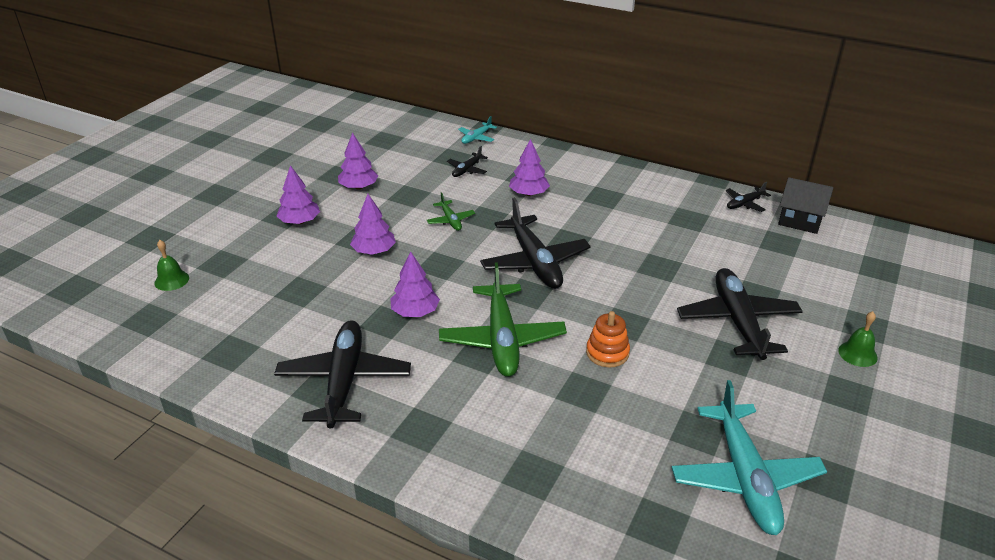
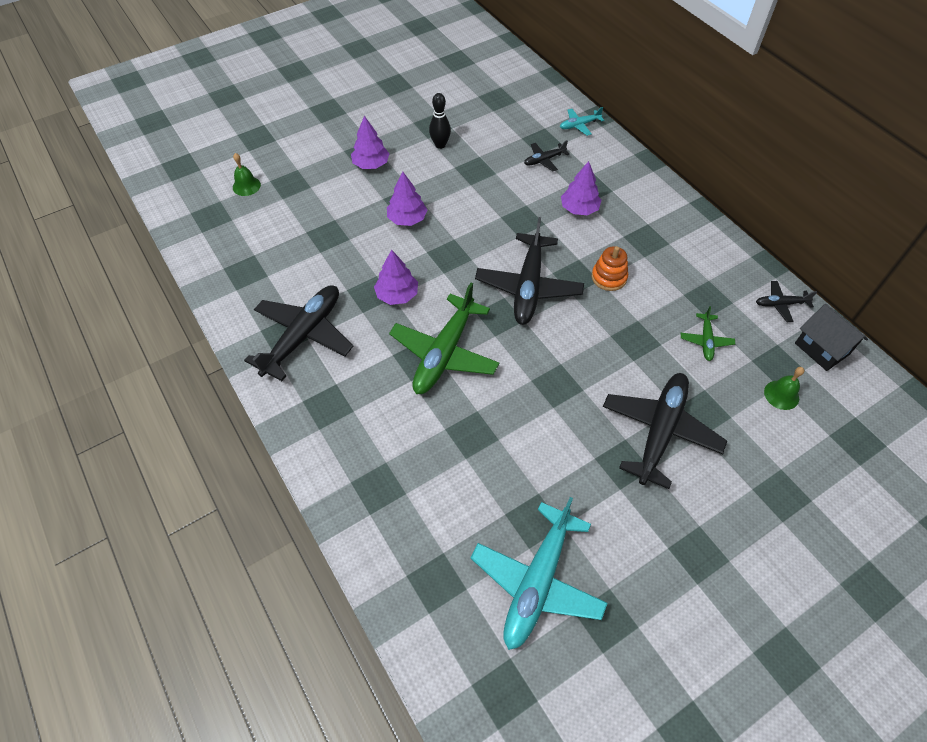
camera: 30 degrees right, 20 degrees up
purple tree [338,132,378,190] -> black bowling pin [429,93,451,149]
green plane [427,192,475,231] -> green plane moved to [681,306,735,361]
orange stacking toy [586,311,630,367] -> orange stacking toy moved to [591,246,628,291]
green bell [838,311,878,367] -> green bell moved to [764,367,804,410]

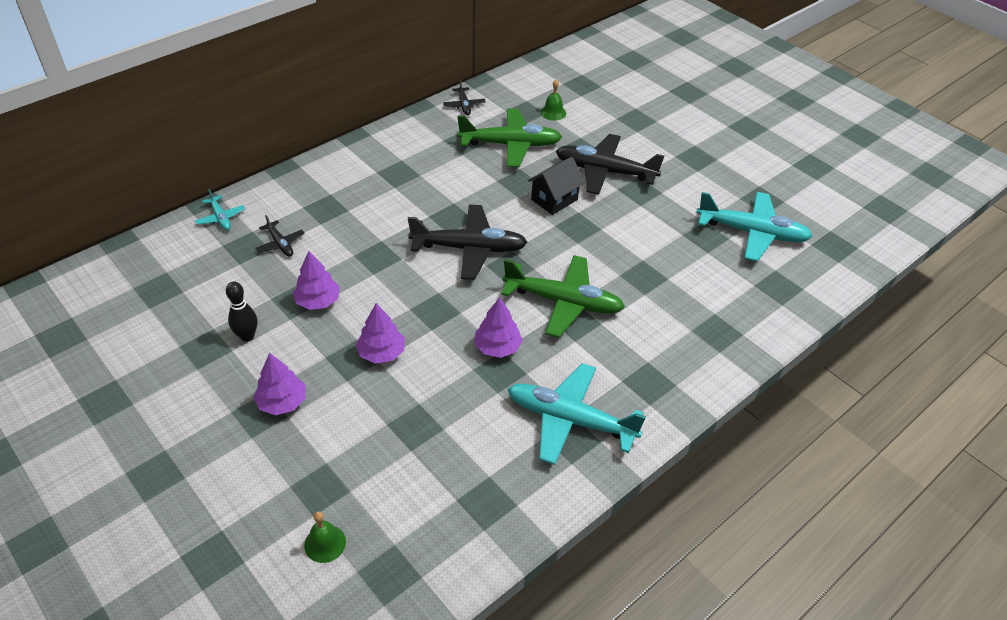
camera: 100 degrees left, 10 degrees down
black plane [244,285,353,381] -> turquoise plane [508,363,646,465]
purple tree [561,161,602,215] -> purple tree moved to [293,251,340,310]
orange stacking toy [591,246,628,291] -> none
green plane [681,306,735,361] -> green plane [457,108,562,167], size x2.11
black house [795,304,868,371] -> black house moved to [528,157,585,215]

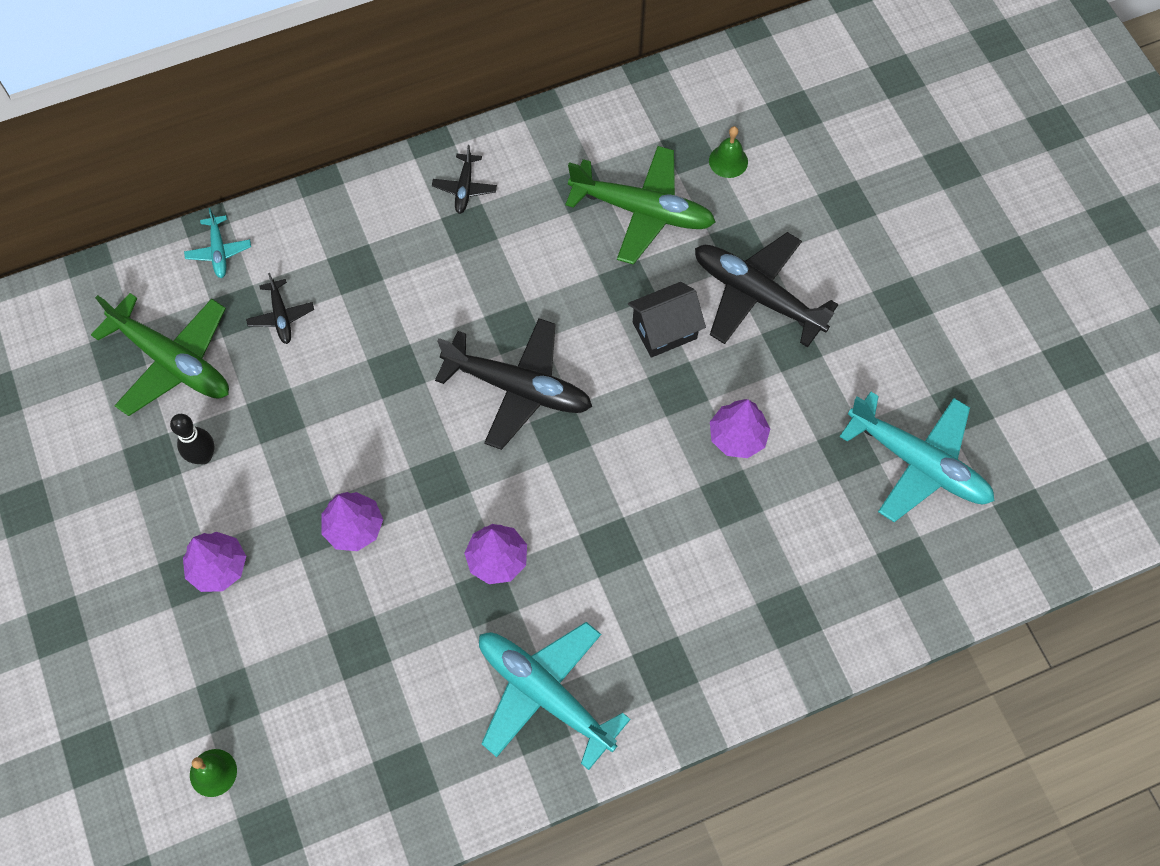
camera: 20 degrees right, 20 degrees up
purple tree [293,251,340,310] -> purple tree moved to [710,399,770,458]
black plane [443,80,486,115] -> black plane moved to [432,145,497,214]
green plane [501,255,625,338] -> green plane moved to [91,293,229,416]

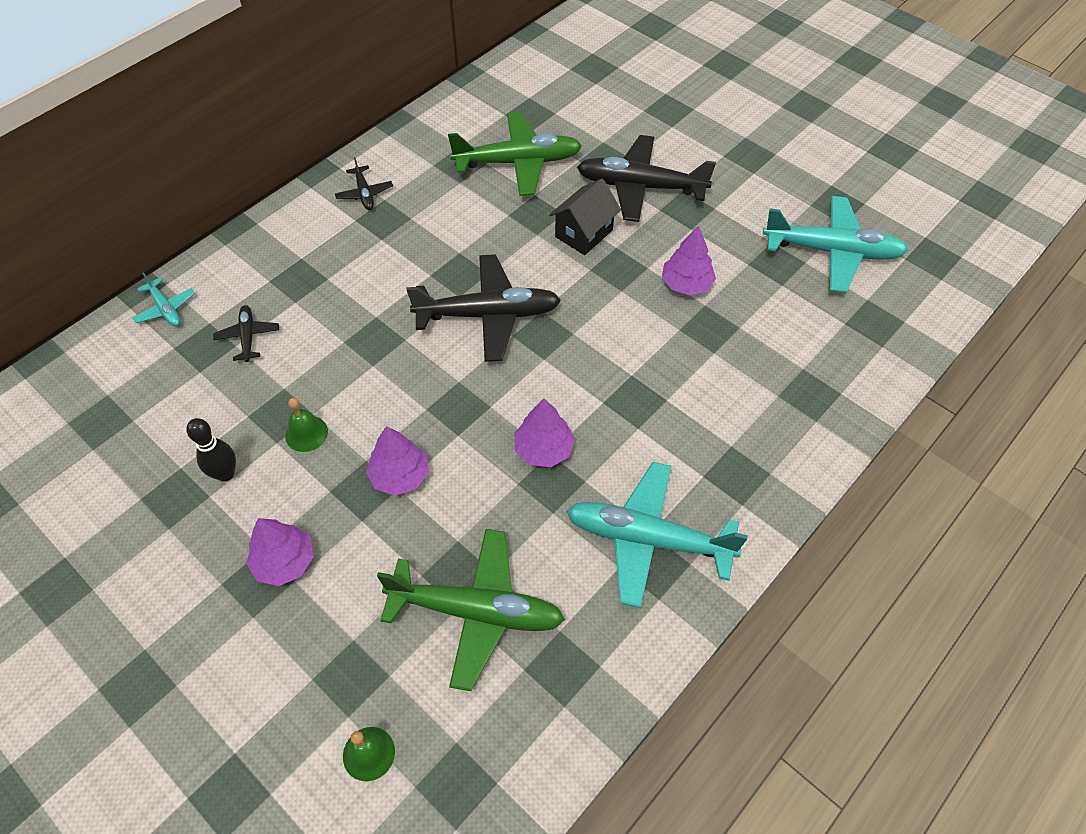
camera: 25 degrees left, 10 degrees down
green plane [91,293,229,416] -> green plane moved to [377,529,565,691]
black plane [246,273,314,344] -> black plane turned 150 degrees counterclockwise [213,305,279,362]
green bell [709,126,748,178] -> green bell moved to [285,398,328,452]

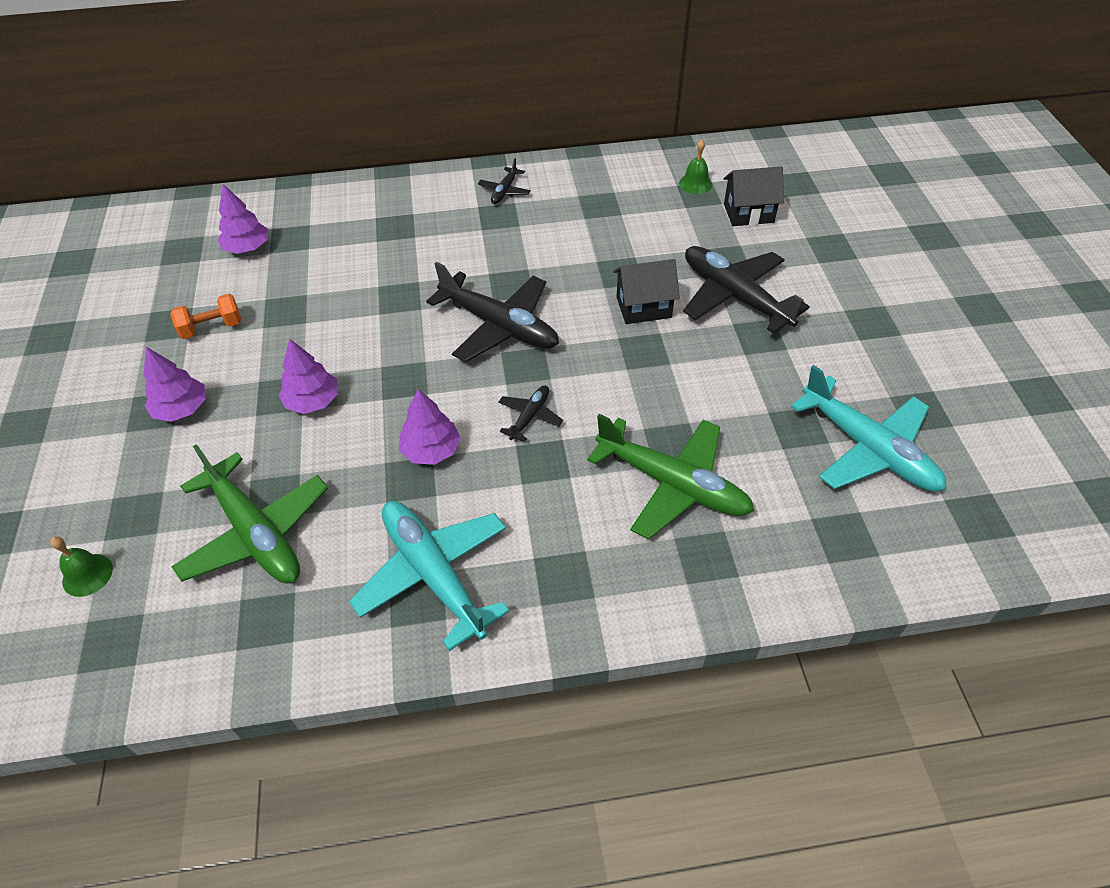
camera: 40 degrees right, 5 degrees down
turquoise plane [132,272,195,326] -> none
black bowling pin [186,418,236,482] -> orange dumbbell [170,294,241,339]
black plane [213,305,279,362] -> black plane moved to [498,385,563,442]
green bell [285,398,328,452] -> green bell moved to [679,140,712,194]
green plane [448,112,582,196] -> green plane moved to [587,414,754,540]
purple tree [662,226,716,295] -> purple tree moved to [218,184,268,254]
none -> black house [724,166,784,226]

